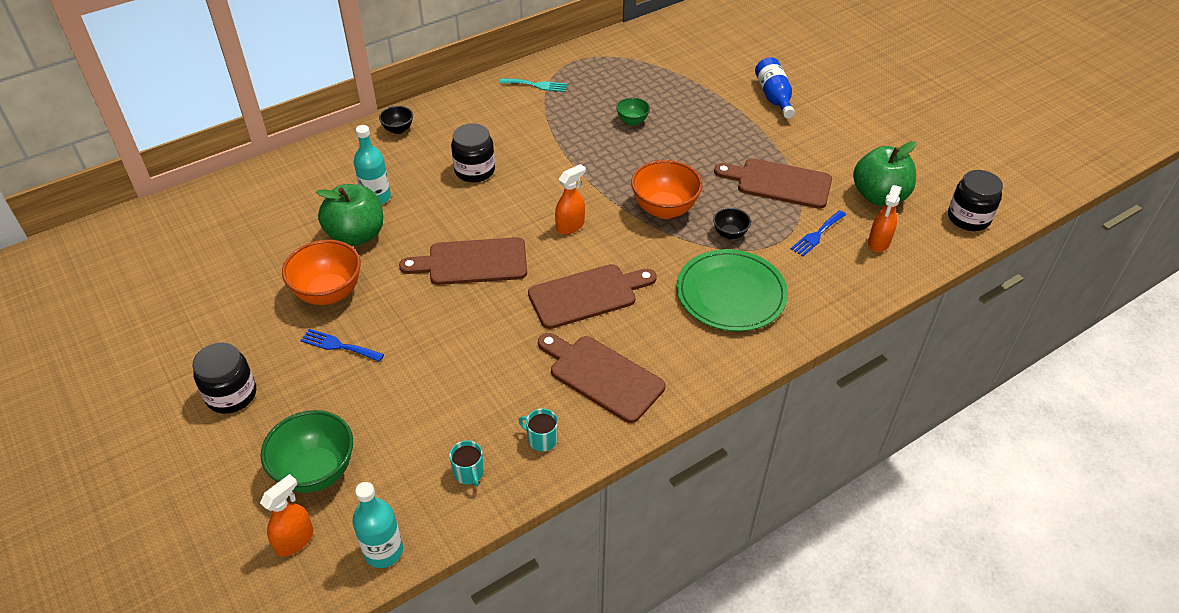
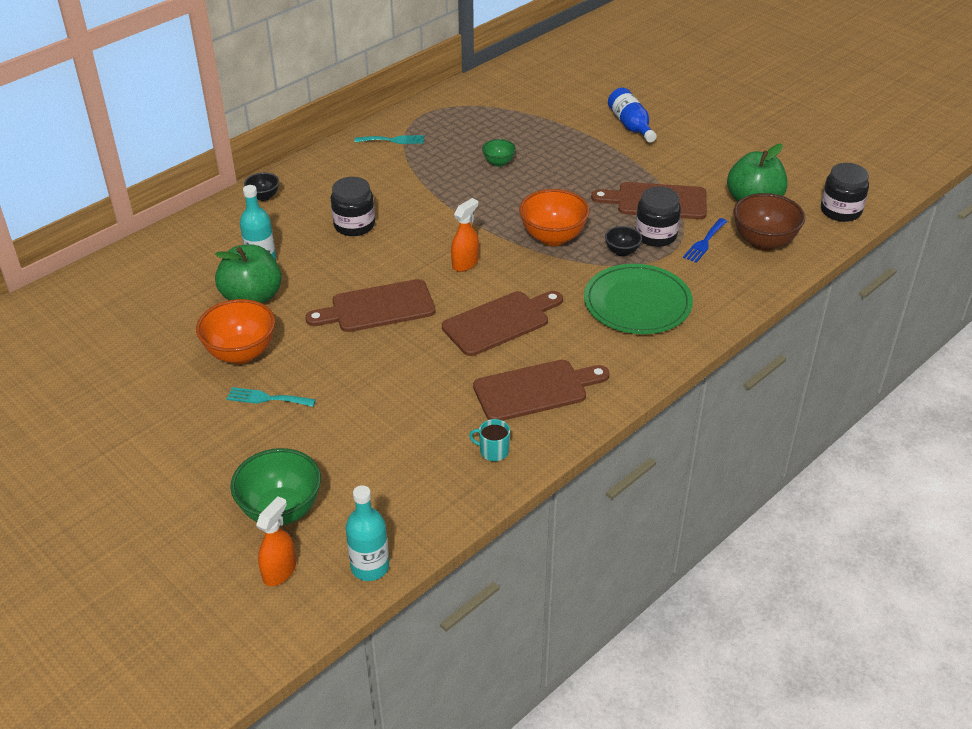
camera: 10 degrees left, 5 degrees down
black jar [192,342,256,414] -> black jar moved to [635,186,681,247]
blue fork [300,329,384,362] -> turquoise fork [227,387,316,407]
turquoise mug [449,440,484,487] -> none
brown cutting board [538,333,665,423] -> brown cutting board turned 135 degrees clockwise [473,360,610,421]
orange spray bottle [868,185,902,252] -> brown bowl [734,193,805,251]

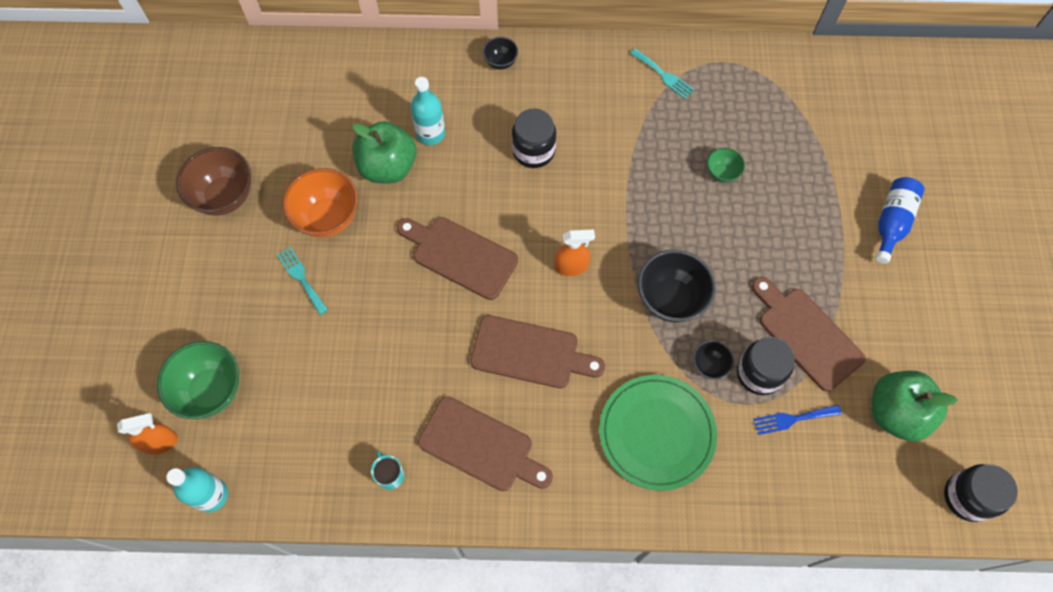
camera: 45 degrees right, 25 degrees up
orange bowl [519,189,589,246] -> black bowl [638,249,716,323]
brown bowl [734,193,805,251] -> brown bowl moved to [176,147,251,215]

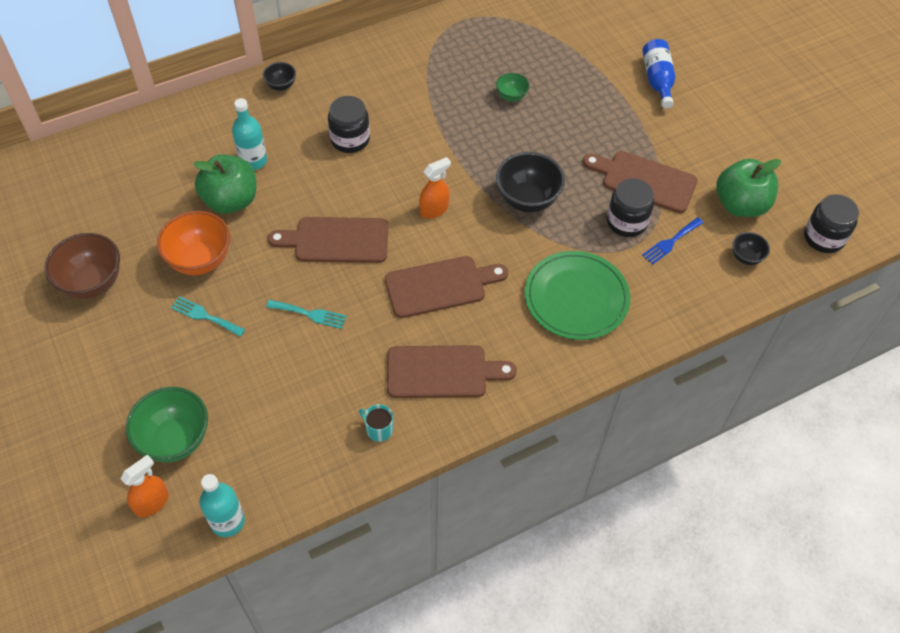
camera: 30 degrees left, 10 degrees down
turquoise fork [630,48,694,99] -> turquoise fork moved to [266,300,347,329]
black bowl [693,340,734,380] -> black bowl moved to [732,232,770,265]

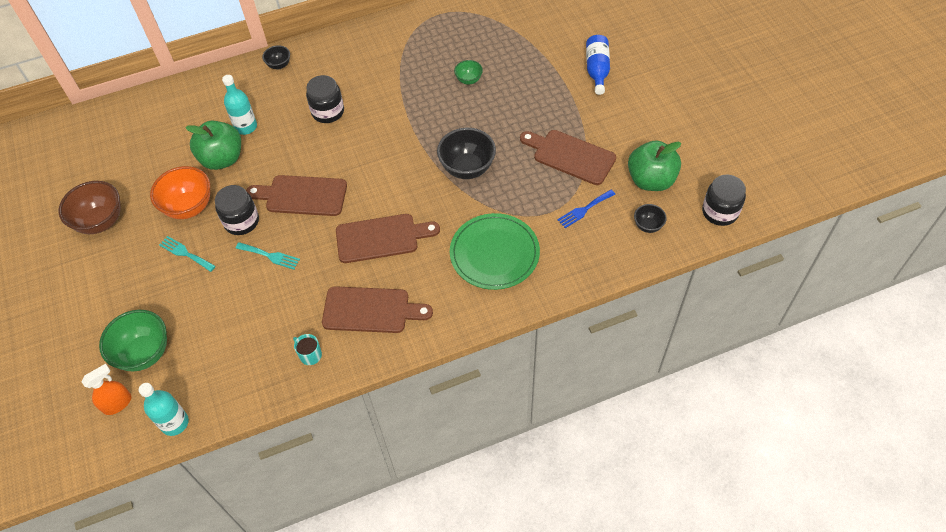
camera: 10 degrees right, 0 degrees up
orange spray bottle [419,157,451,219] -> none
black jar [607,178,654,237] -> black jar moved to [215,185,259,235]

